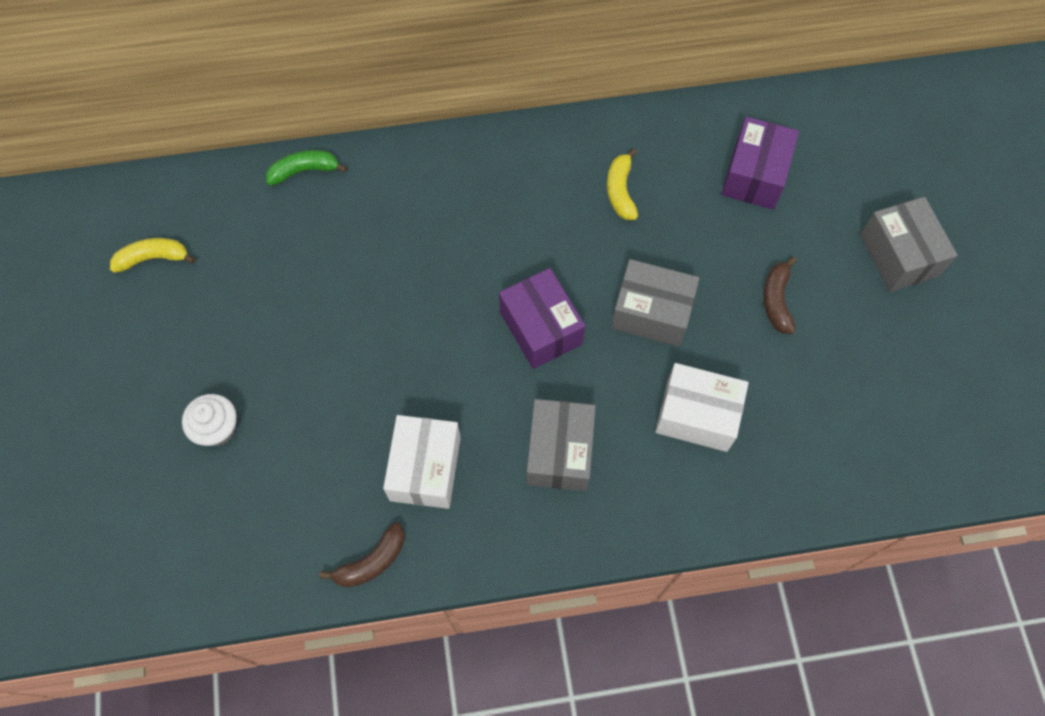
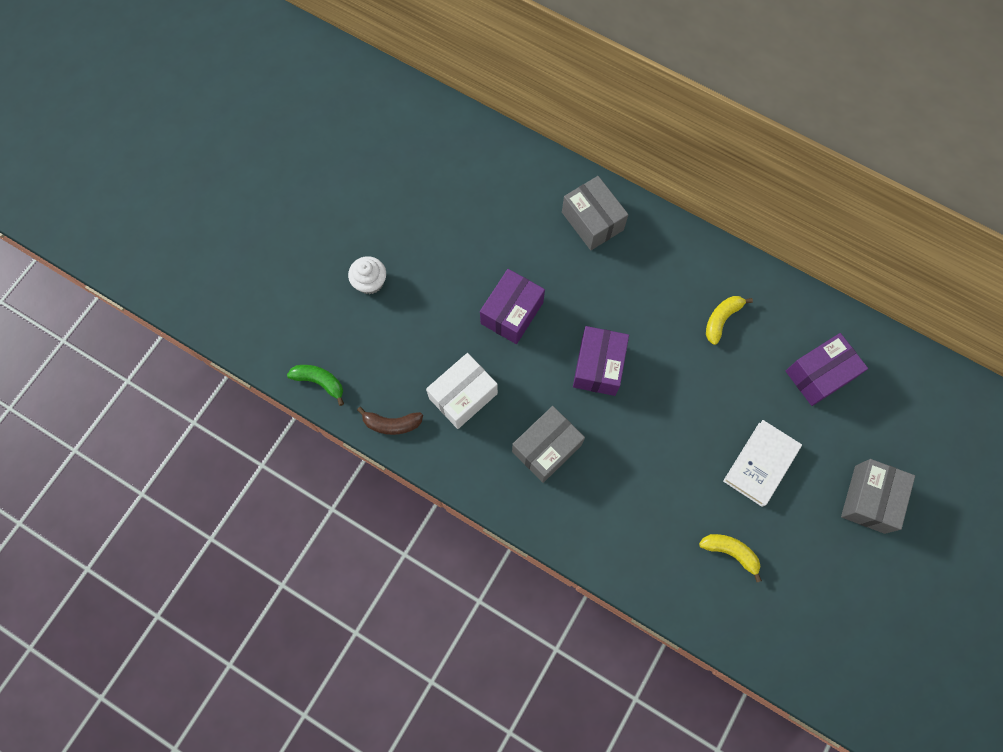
camera: 40 degrees right, 5 degrees up
yellow banana [110,238,195,273] -> yellow banana moved to [699,534,762,582]
green banana [266,150,347,186] -> green banana moved to [287,365,344,406]
grey box [611,259,700,347] -> grey box moved to [562,176,628,250]
white box [655,363,749,452] -> none
brown banana [763,257,797,334] -> white book [723,420,802,507]
none -> purple box [480,269,545,344]

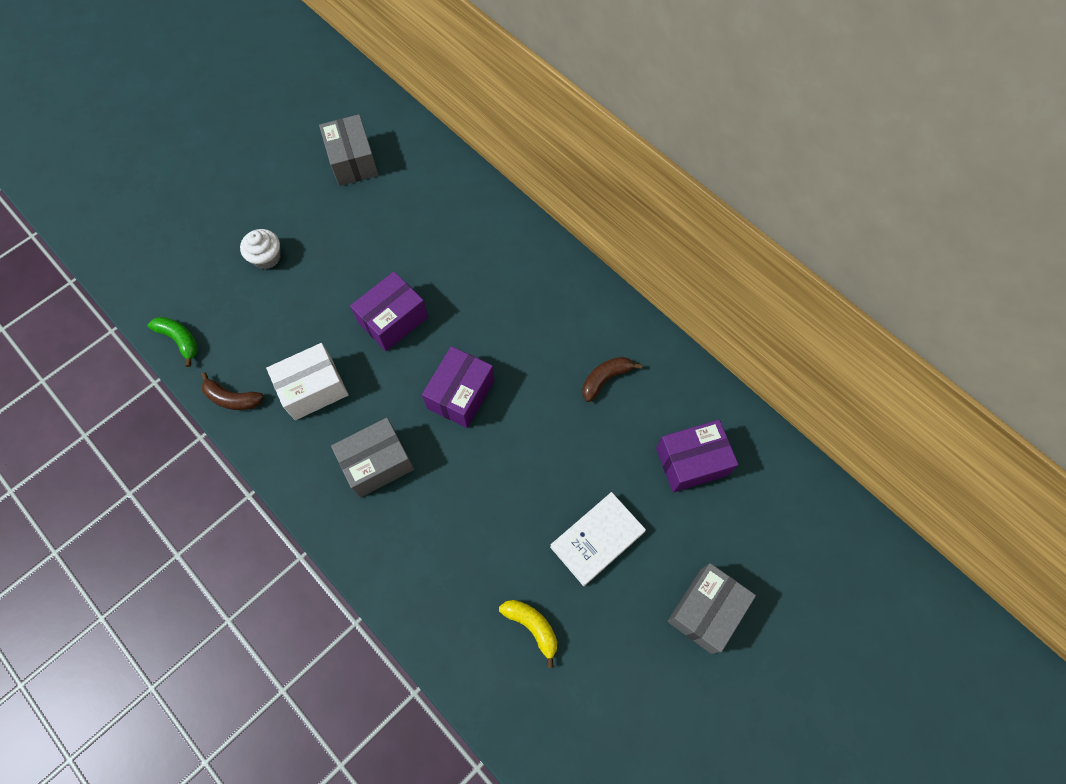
camera: 15 degrees right, 5 degrees down
grey box [562,176,628,250] -> grey box moved to [319,114,378,186]
yellow banana [706,296,753,345] -> brown banana [582,357,642,402]

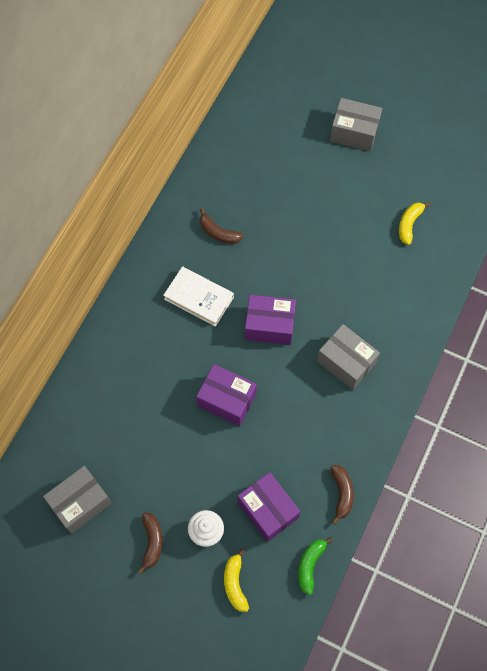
camera: 110 degrees left, 0 degrees up
white box [266,343,349,420] -> none
white book [550,492,646,586] -> white book moved to [163,266,234,327]
purple box [656,420,739,492] -> purple box moved to [238,472,301,542]
none -> brown banana [138,512,163,574]
none -> yellow banana [224,549,249,612]

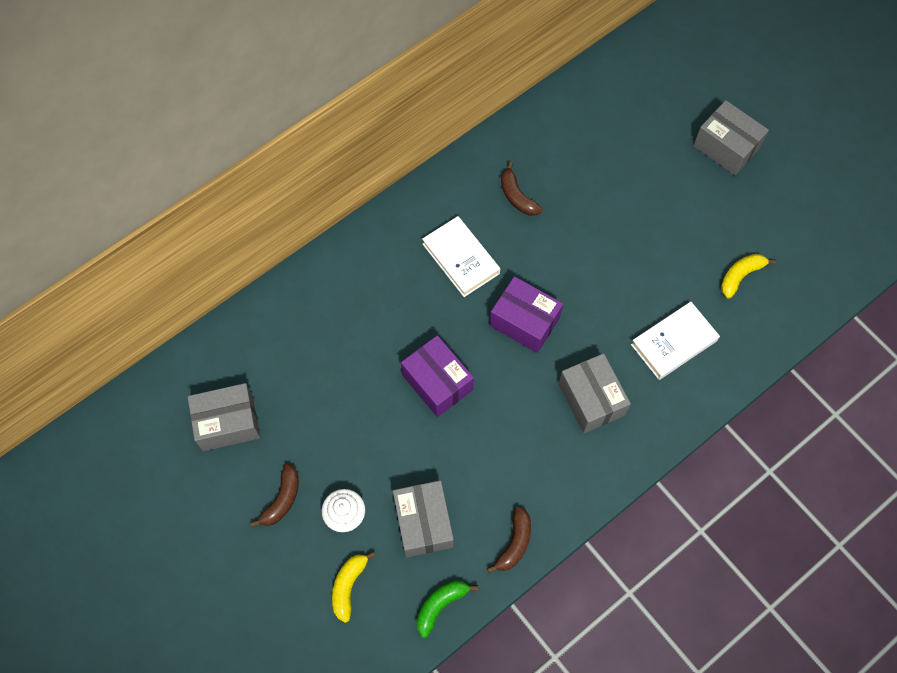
camera: 25 degrees right, 0 degrees up
purple box [238,472,301,542] -> grey box [393,480,454,558]
none -> white book [631,302,720,380]

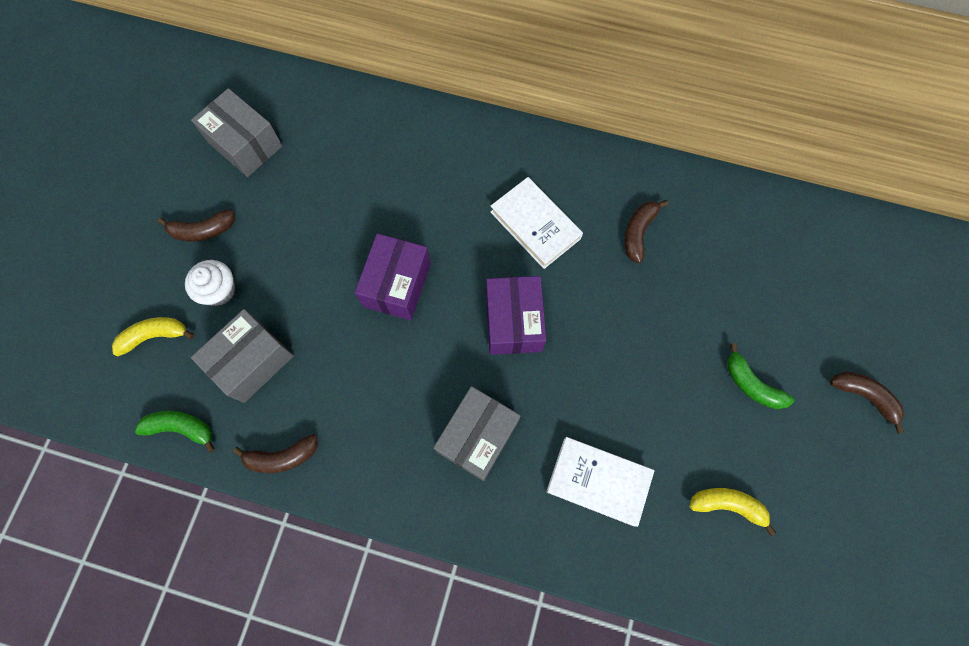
camera: 55 degrees right, 5 degrees up
white book [422,216,500,297] -> white book turned 60 degrees counterclockwise [490,177,583,269]
grey box [693,100,769,175] -> brown banana [830,372,904,434]
none -> green banana [727,343,794,409]

